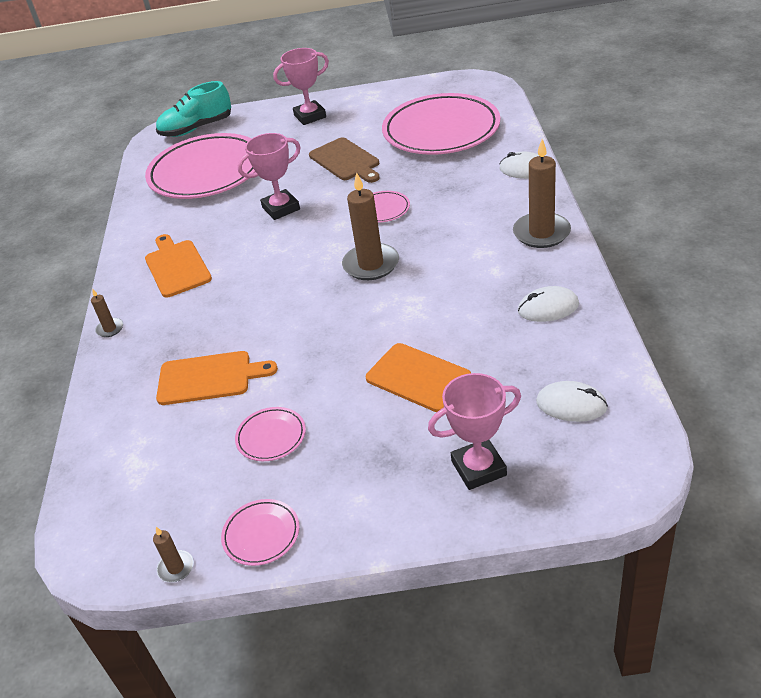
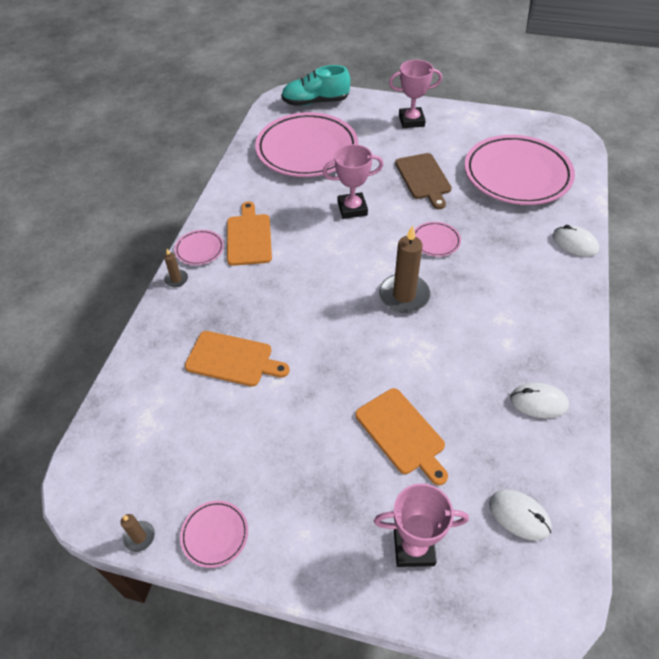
camera: 15 degrees right, 10 degrees up
pink plate [235,407,306,461] -> pink plate moved to [174,230,224,265]
brown candle [513,139,571,248] -> none

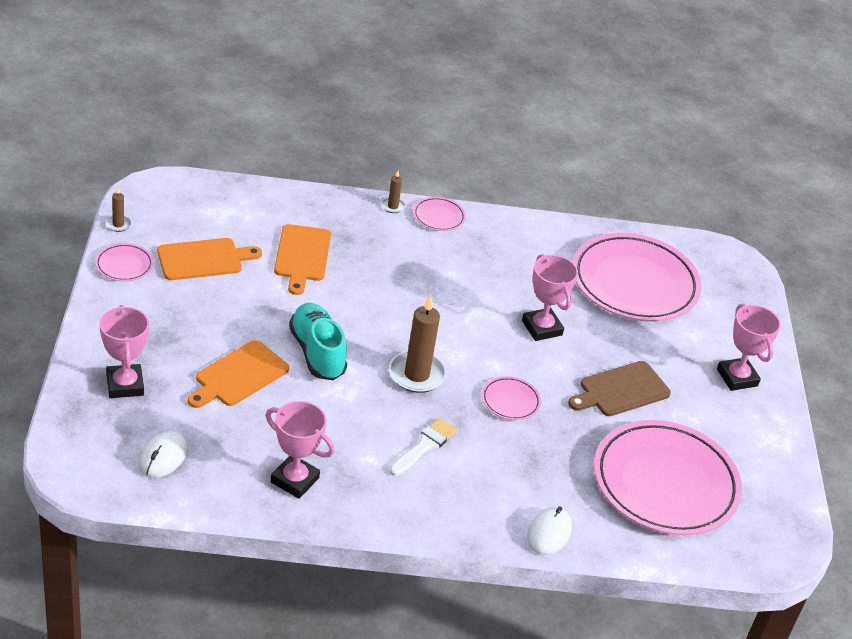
camera: 70 degrees right, 10 degrees down
orange cutting board [227,201,272,266] -> orange cutting board moved to [157,238,262,280]
turquoise shoe [281,65,350,106] -> turquoise shoe moved to [289,303,347,380]
white mouse [510,383,569,418] -> pink trophy [266,401,334,499]
none -> white brush [389,418,457,476]

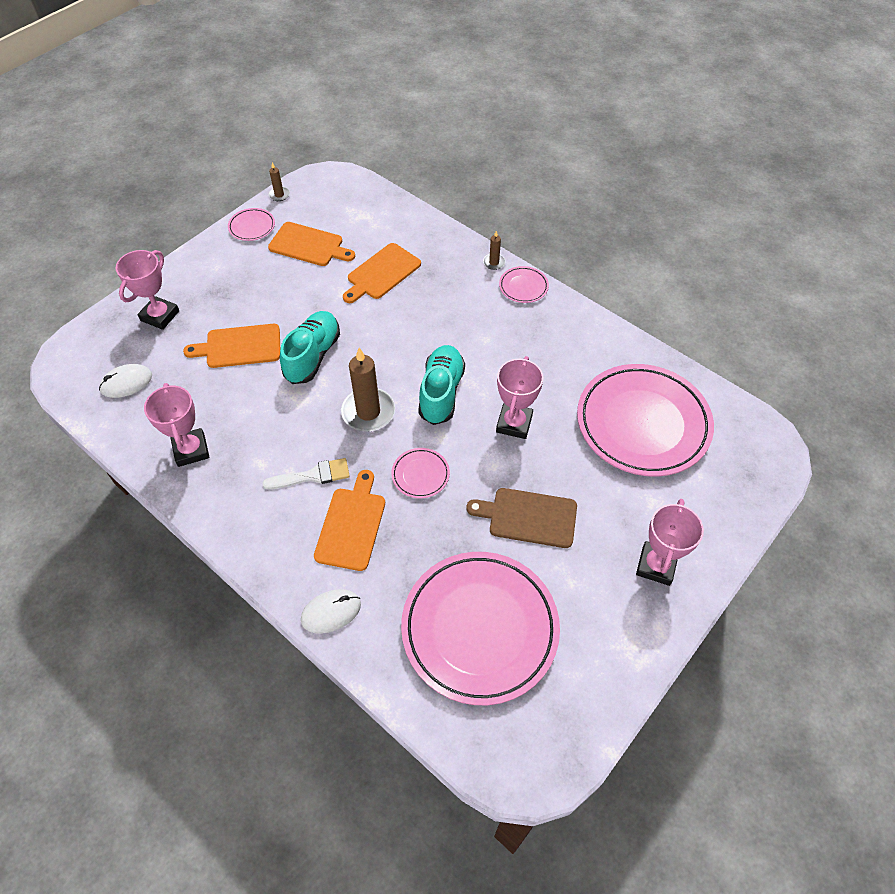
camera: 45 degrees right, 15 degrees up
none -> orange cutting board [314,470,385,571]
none -> turquoise shoe [418,345,465,425]

